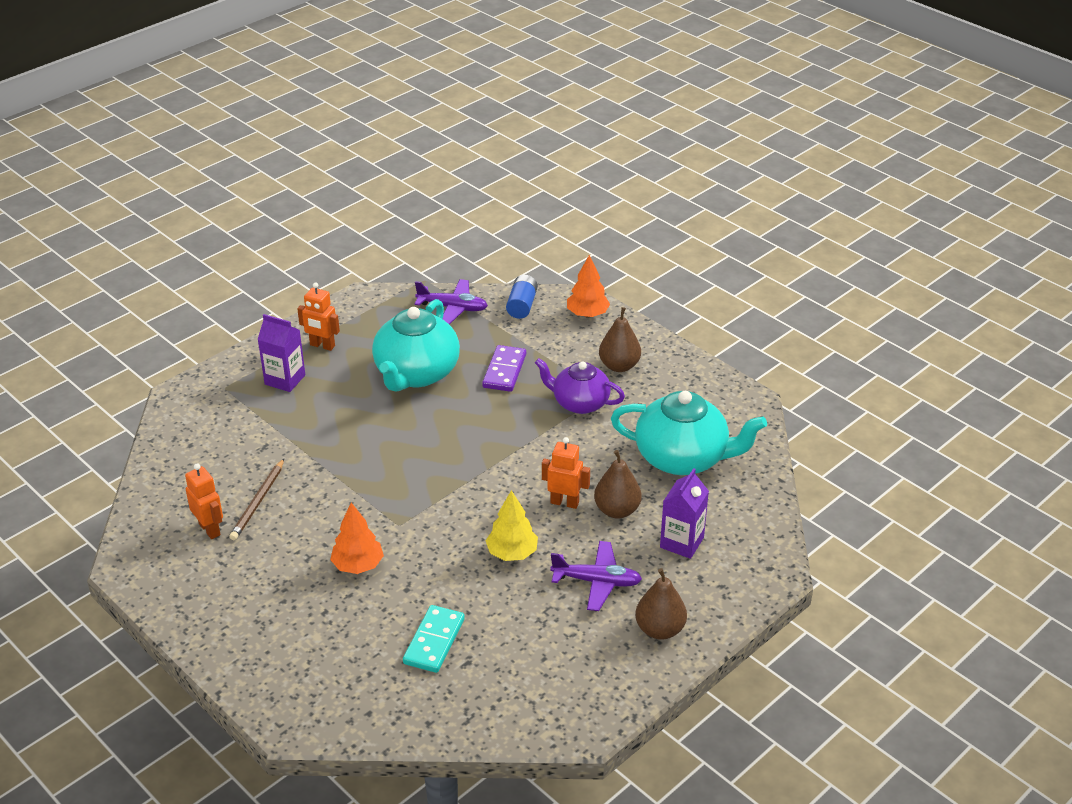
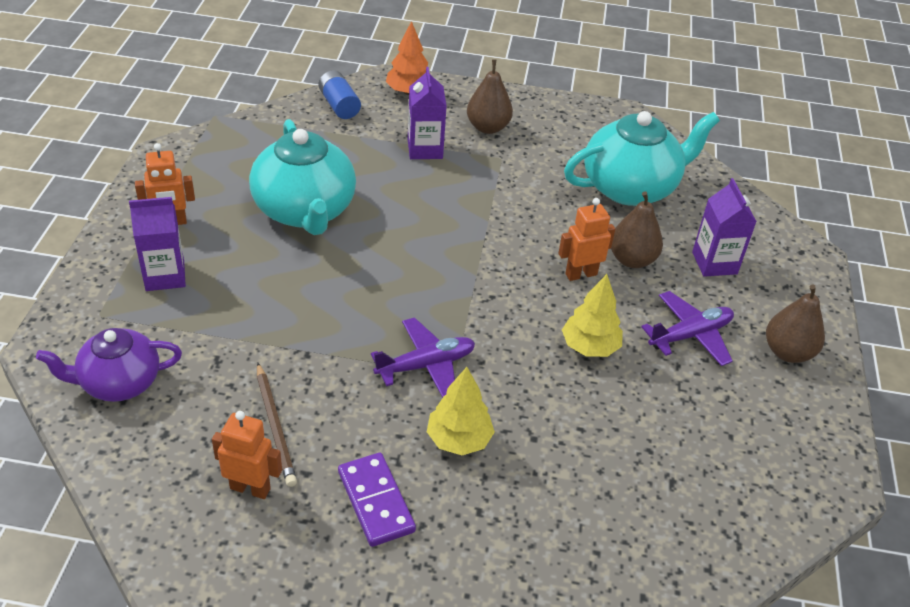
camera: 40 degrees left, 5 degrees up
orange tree [330,503,384,574] -> yellow tree [427,367,495,455]
turquoise domino [403,605,465,673] -> none
purple plane [415,279,488,325] -> purple plane moved to [371,317,475,398]
purple domino [482,345,526,392] -> purple domino moved to [338,453,416,547]
purple teapot [535,358,625,414] -> purple teapot moved to [36,328,182,402]
none -> purple carton [408,67,447,159]

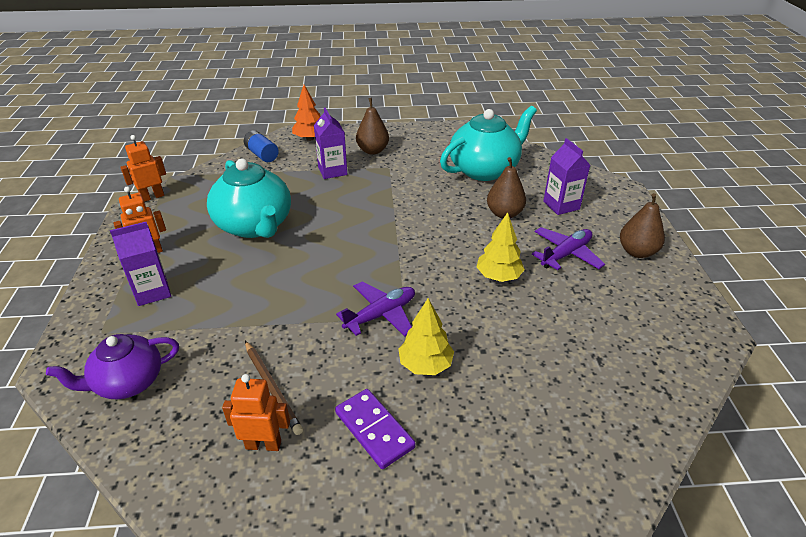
camera: 10 degrees left, 5 degrees down
orange robot [558,198,615,281] -> orange robot moved to [120,135,166,202]

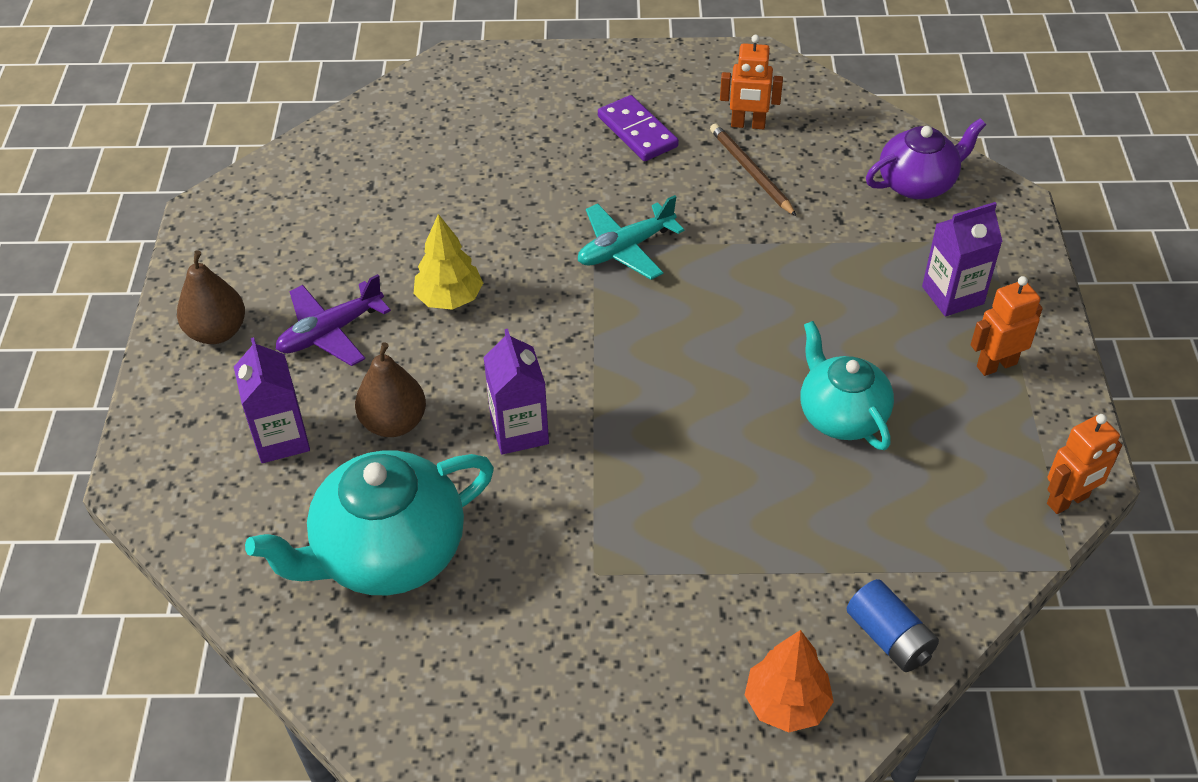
camera: 175 degrees left, 10 degrees up
turquoise teapot [207,159,291,238] -> turquoise teapot [801,321,894,450], size x0.64
purple carton [314,108,347,179] -> purple carton moved to [483,329,549,454]
purple plane [336,282,415,337] -> turquoise plane [578,195,684,280]
brown pear [356,98,389,155] -> none
yellow tree [399,298,454,375] -> none

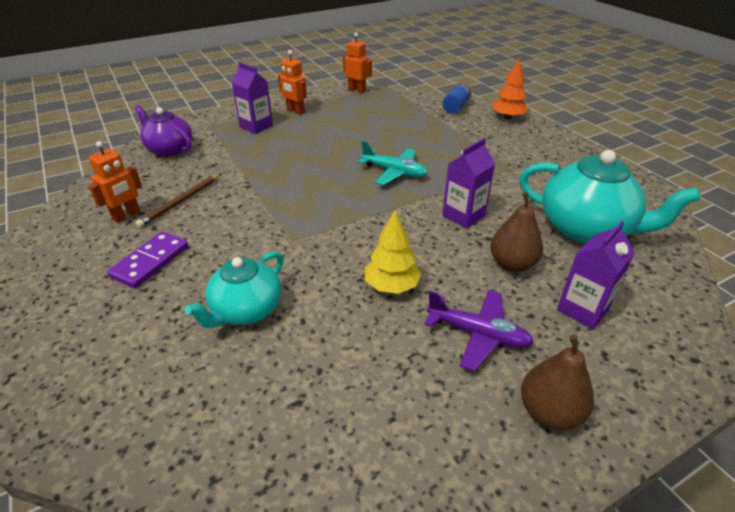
camera: 120 degrees left, 10 degrees down
turquoise plane [578,195,684,280] -> turquoise plane moved to [358,141,428,185]
orange robot [720,35,783,129] -> orange robot turned 60 degrees clockwise [88,141,142,223]
turquoise teapot [801,321,894,450] -> turquoise teapot moved to [185,251,283,328]

